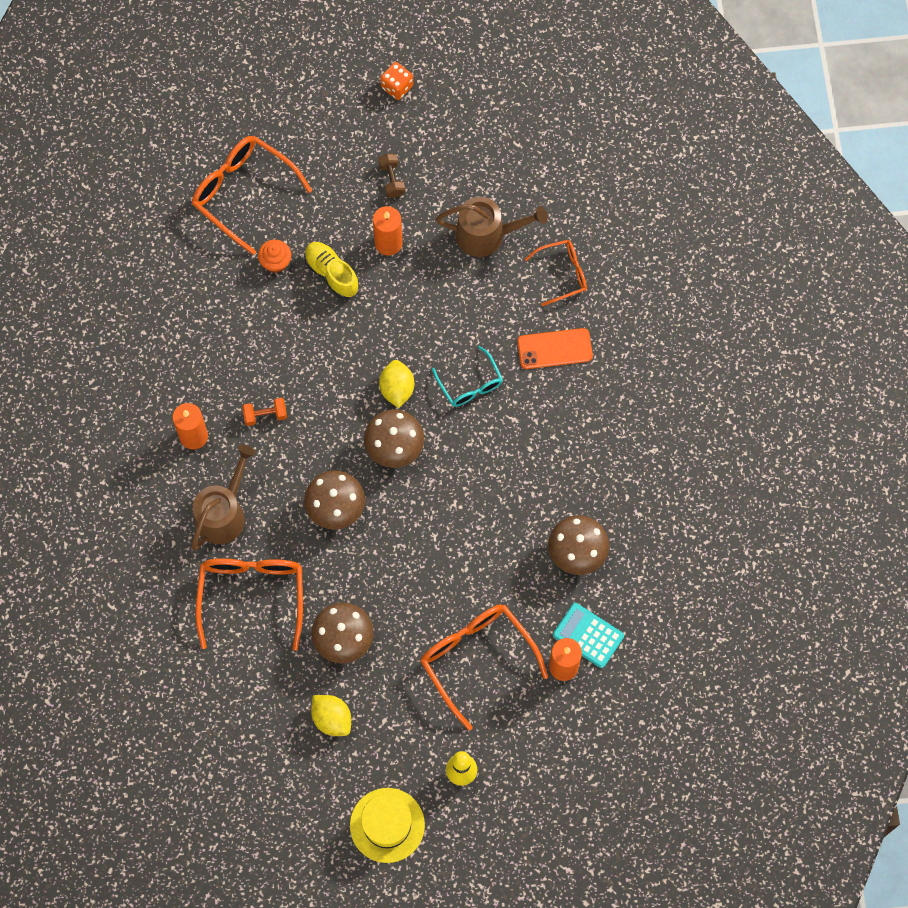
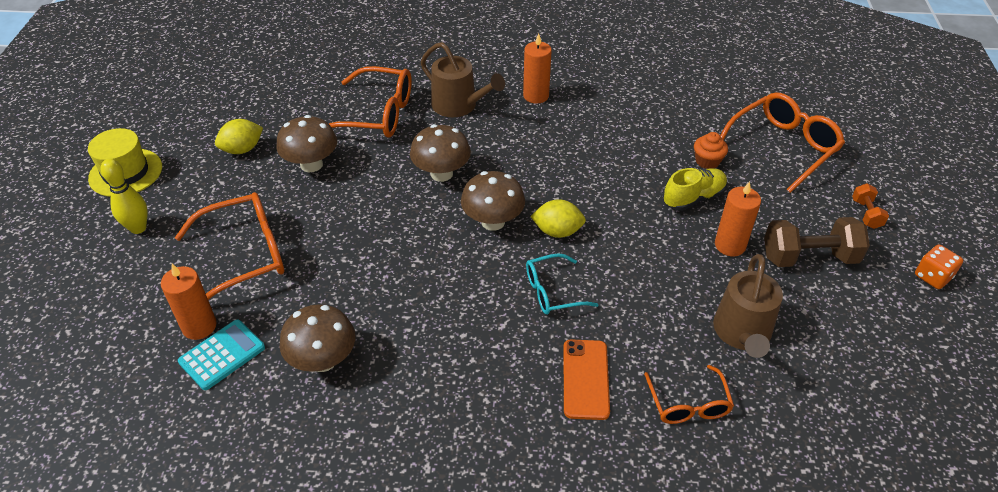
camera: 100 degrees right, 25 degrees down
orange dumbbell [242,398,287,426] -> orange dumbbell moved to [852,183,889,229]
brown dumbbell [378,153,405,198] -> brown dumbbell [764,217,870,267], size x1.91

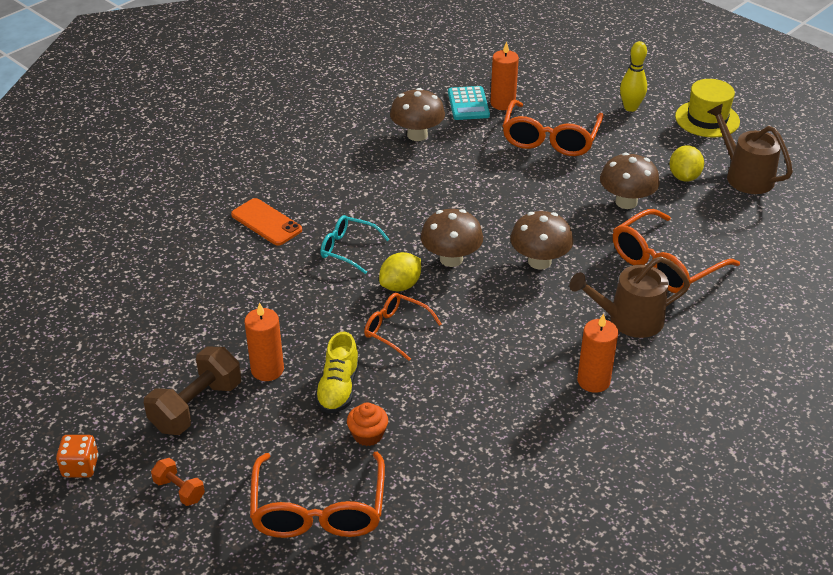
camera: 130 degrees right, 5 degrees down
turquoise glasses [526,253,599,315] -> turquoise glasses turned 90 degrees counterclockwise [321,215,390,274]
orange glasses [644,365,734,424] -> orange glasses moved to [364,293,442,361]
brown watering can [713,254,783,358] -> brown watering can moved to [708,104,793,194]

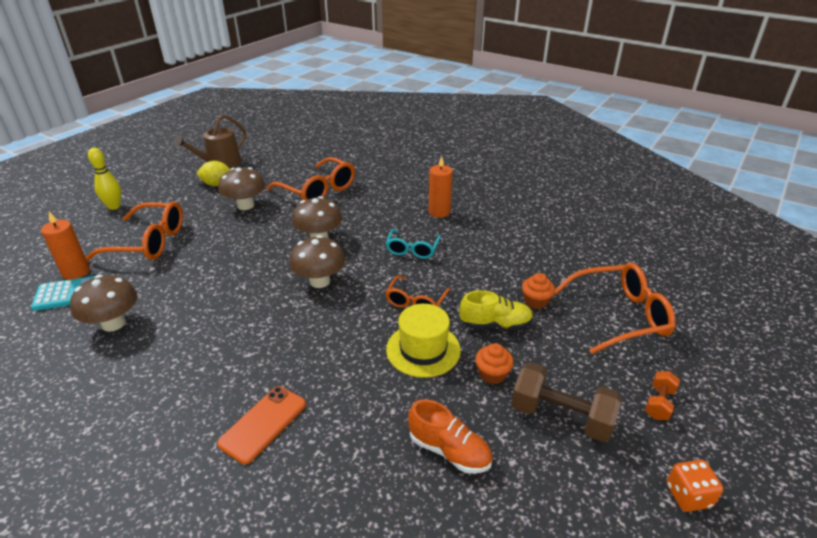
camera: 100 degrees left, 5 degrees down
orange candle [245,302,284,381] -> orange cupcake [475,343,514,384]
turquoise glasses [321,215,390,274] -> turquoise glasses moved to [386,229,441,259]
yellow lemon [379,252,421,291] -> none
brown watering can [570,256,690,338] -> none
yellow hat [675,79,740,137] -> yellow hat moved to [386,304,461,378]
none -> orange shoe [408,399,493,474]

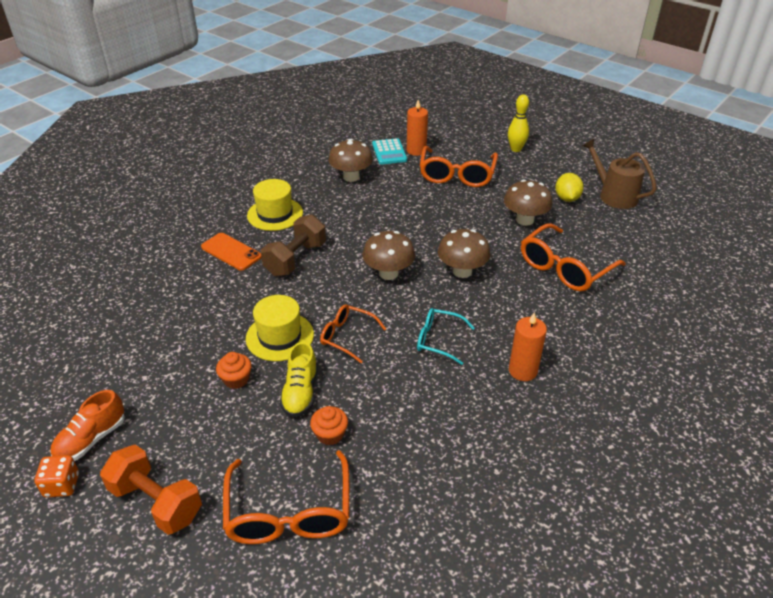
camera: 95 degrees right, 5 degrees up
orange shoe [408,399,493,474] -> orange shoe moved to [50,390,125,461]
brown dumbbell [511,362,622,442] -> brown dumbbell moved to [261,214,326,276]
orange dumbbell [645,371,680,420] -> orange dumbbell [100,445,202,535], size x1.91
none -> yellow hat [247,179,303,231]

